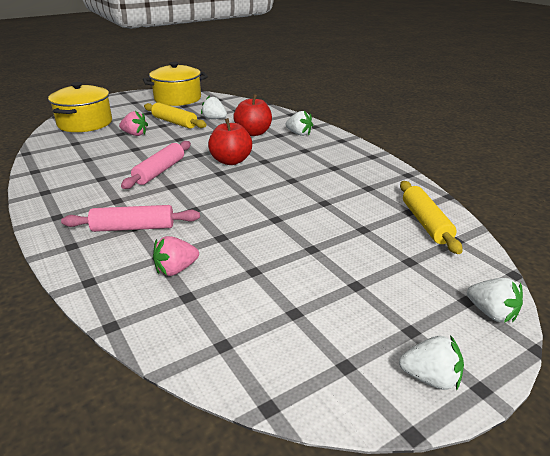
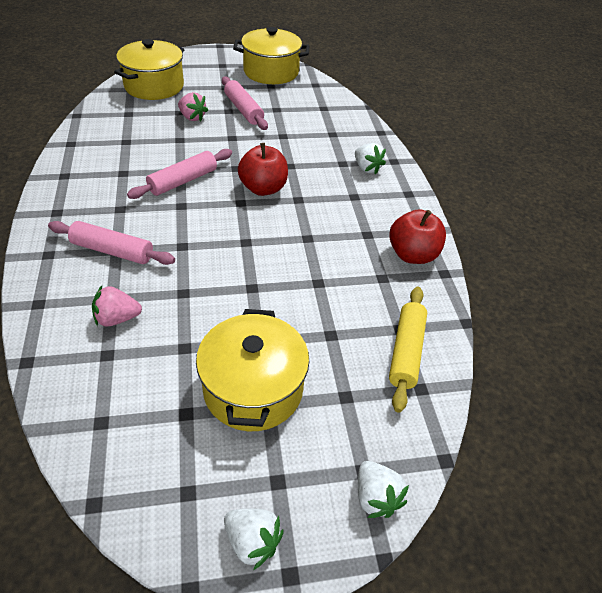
camera: 20 degrees right, 15 degrees up
yellow rolling pin [144,102,207,129] -> pink rolling pin [222,77,268,130]
white strawberry [201,95,227,119] -> none
red apple [233,94,272,136] -> red apple moved to [389,209,446,264]
none -> yellow pot [196,309,309,431]

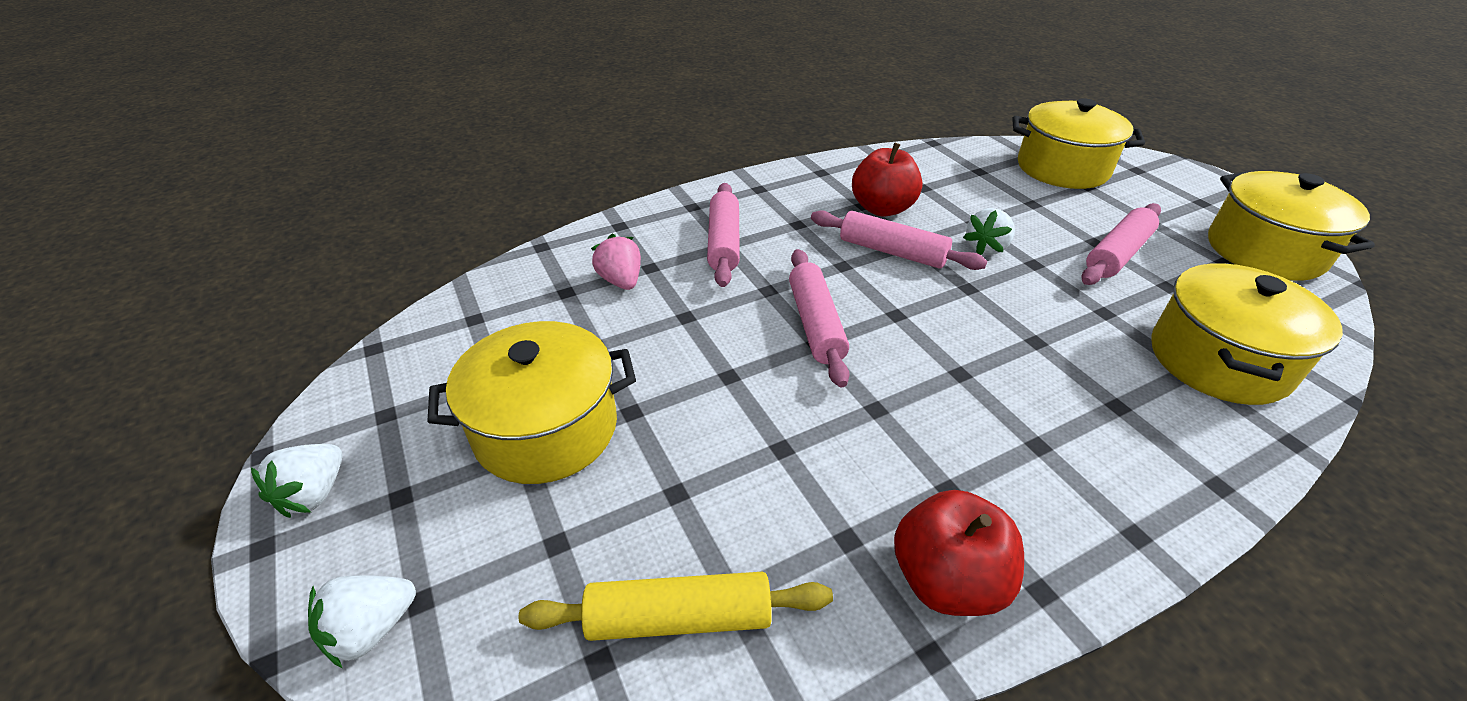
camera: 75 degrees right, 5 degrees down
pink strawberry [178,92,208,121] -> none
red apple [238,143,288,196] -> red apple moved to [852,142,923,217]
white strawberry [355,143,386,175] -> white strawberry moved to [963,208,1015,255]
none -> pink rolling pin [789,249,850,387]
none -> yellow pot [1151,263,1343,405]

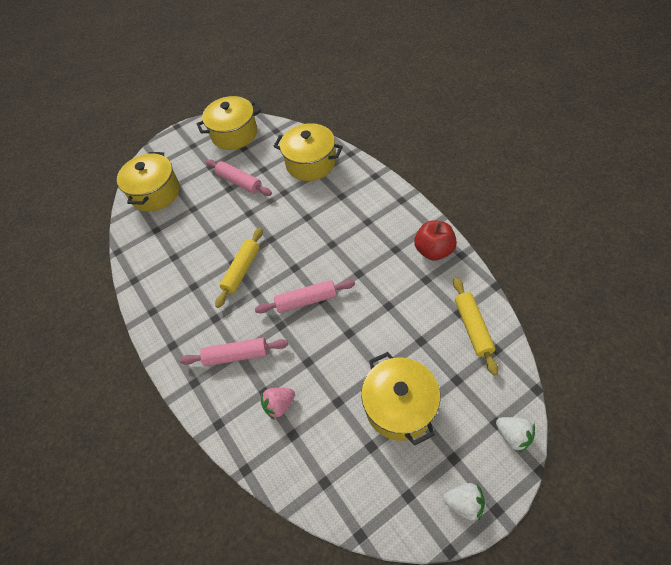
camera: 90 degrees left, 15 degrees up
pink rolling pin [811,210,987,270] -> yellow rolling pin [215,228,263,308]
red apple [852,142,923,217] -> none
white strawberry [963,208,1015,255] -> none

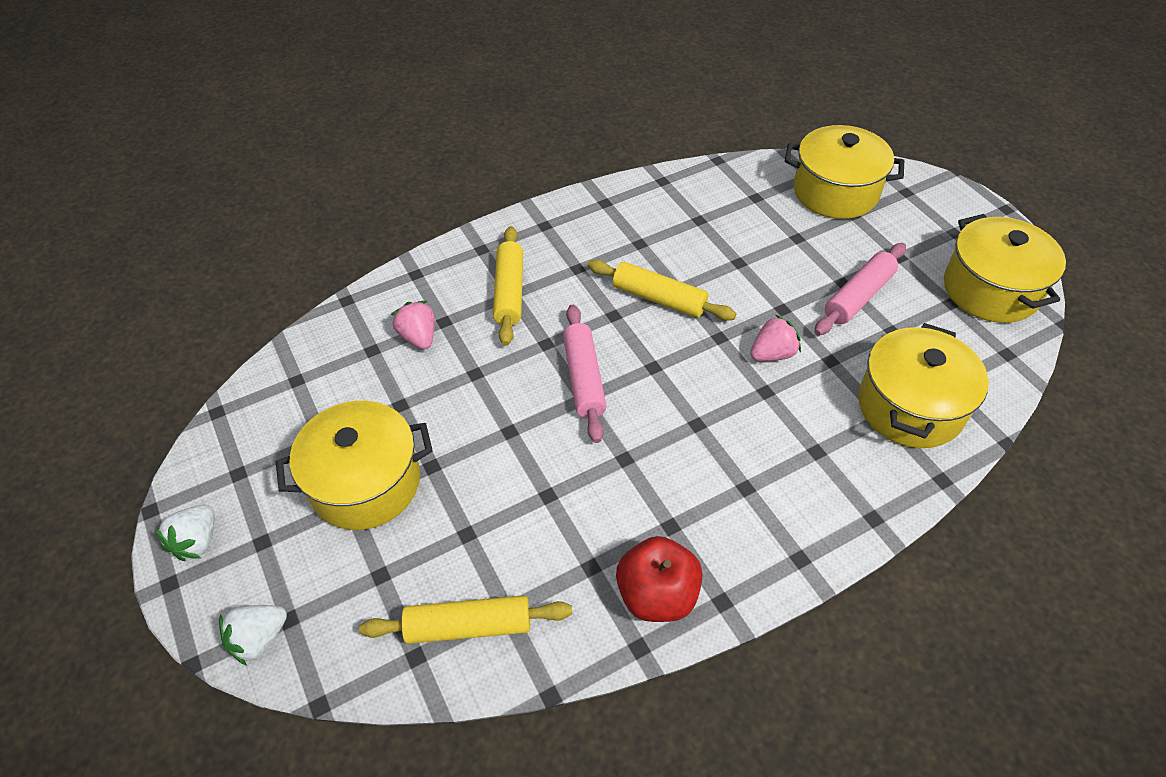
camera: 90 degrees right, 5 degrees down
pink rolling pin [180,338,288,366] -> yellow rolling pin [493,226,523,346]
none -> pink strawberry [750,315,801,361]

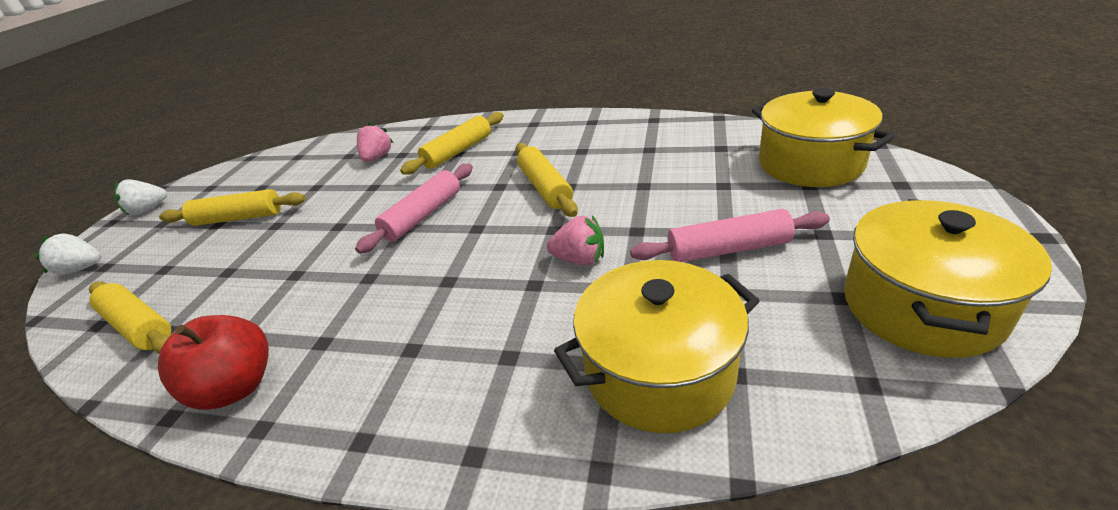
camera: 45 degrees right, 15 degrees down
yellow pot [276,401,433,530] -> yellow rolling pin [159,189,306,226]

